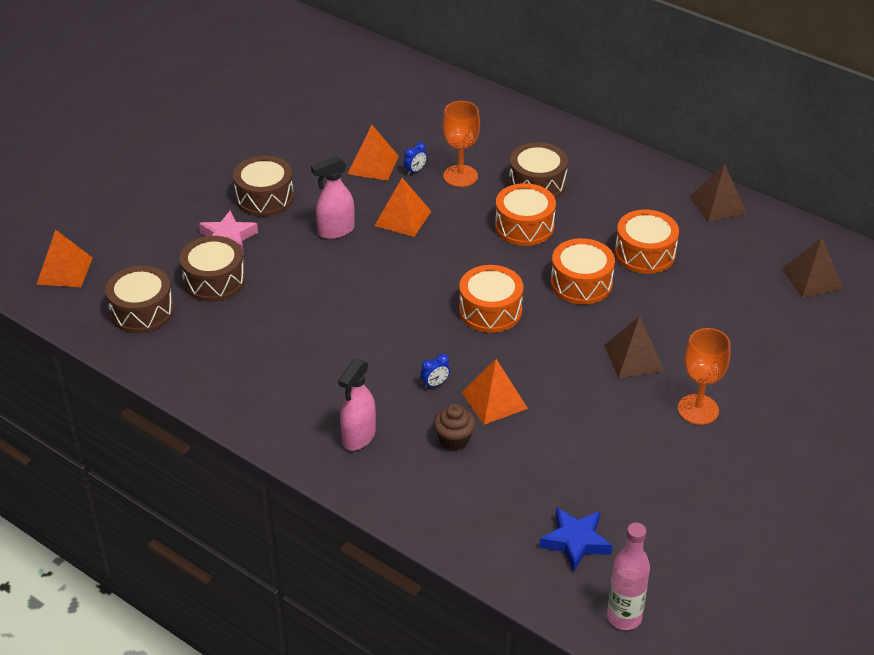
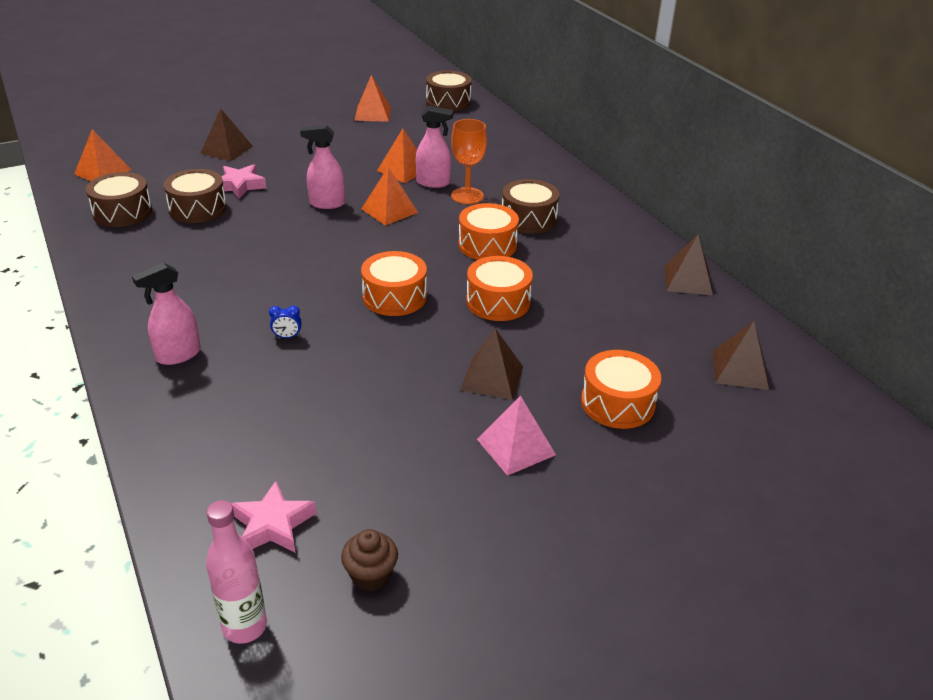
camera: 25 degrees right, 5 degrees down
brown drum [233,156,294,217] -> brown drum moved to [426,71,472,111]
blue clock [404,142,427,175] -> pink spray bottle [416,106,453,188]
brown cupcake [434,404,476,450] -> brown cupcake moved to [341,529,398,591]
orange pyramid [461,359,528,425] -> orange pyramid moved to [354,75,391,122]
blue star [539,507,612,572] -> pink star [231,481,316,553]
orange drum [615,209,679,274] -> orange drum moved to [581,350,661,429]
orange goblet [678,328,731,425] -> pink pyramid [477,396,556,476]
none -> brown pyramid [200,108,253,161]

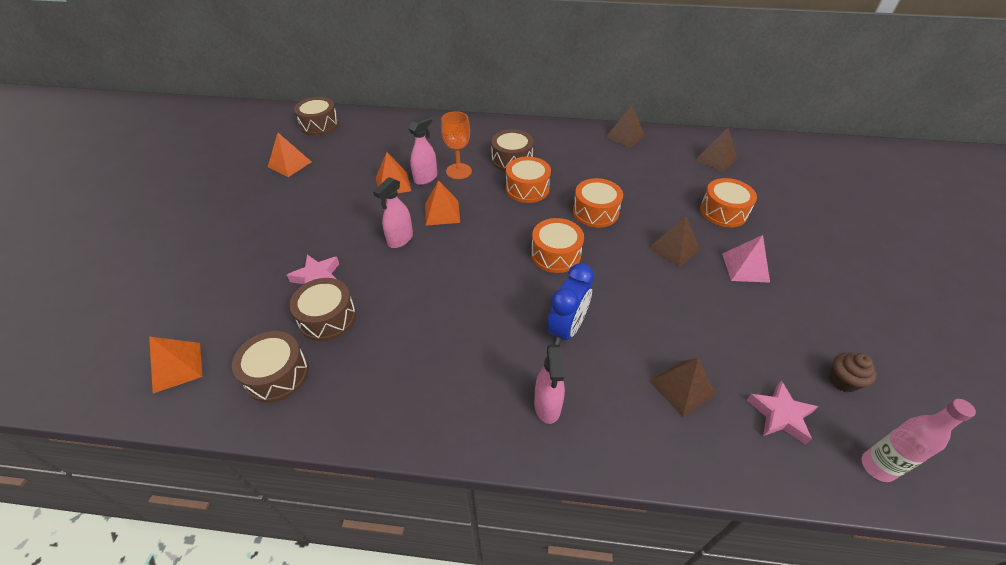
camera: 55 degrees left, 10 degrees up
brown pyramid [200,108,253,161] -> brown pyramid moved to [650,358,716,417]
blue clock [269,305,302,338] -> blue clock [547,263,594,345], size x2.38

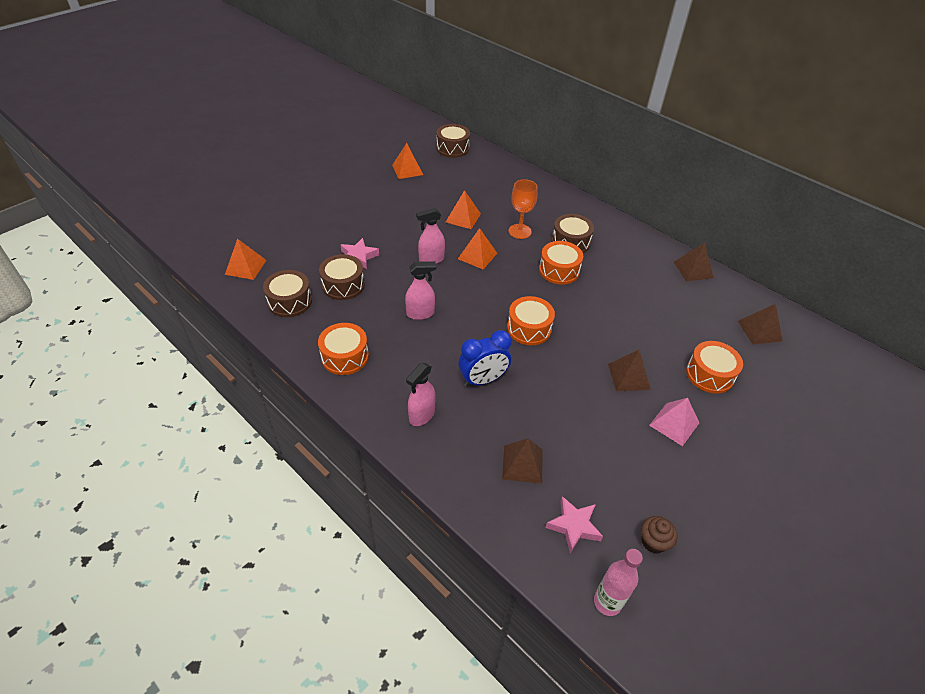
camera: 35 degrees right, 0 degrees up
pink spray bottle [408,115,437,185] -> pink spray bottle moved to [405,261,436,320]
orange drum [573,178,623,228] -> orange drum moved to [318,323,369,375]

